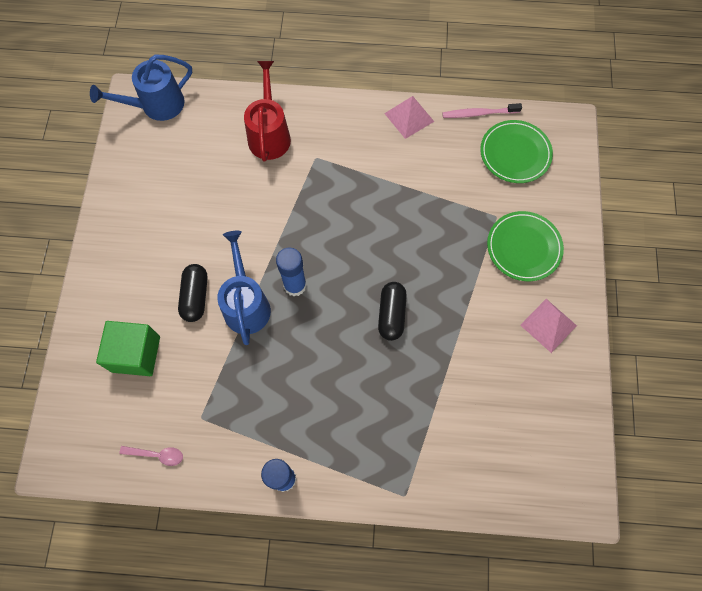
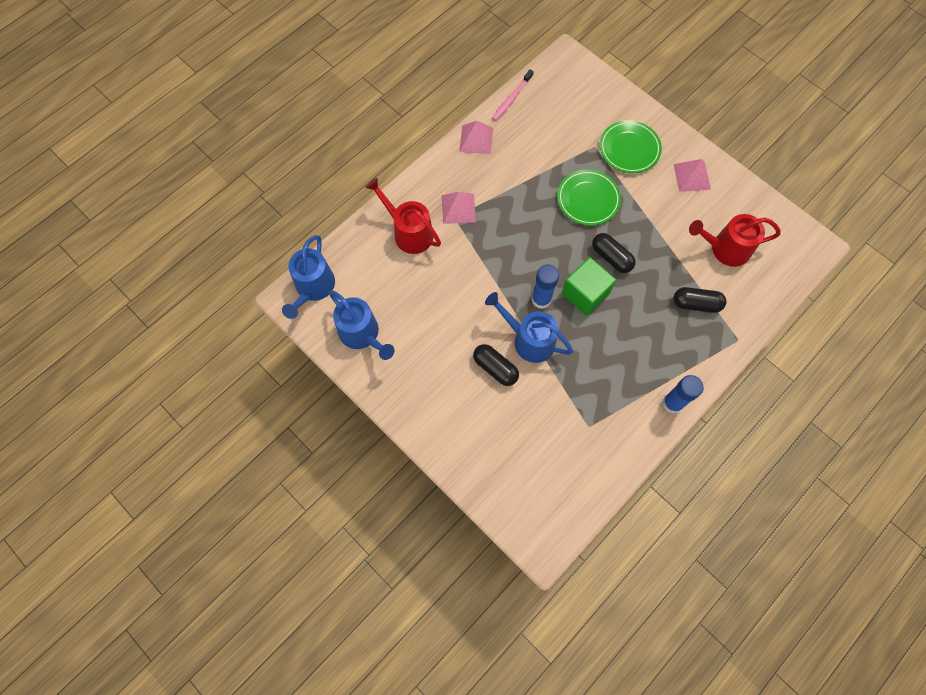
camera: 50 degrees left, 0 degrees up
green cube [96,321,160,376] -> green cube moved to [562,257,616,316]
pink spoon [120,446,183,466] -> none
green plate [480,120,553,183] -> green plate moved to [557,169,621,226]
none -> blue watering can [329,290,394,360]
none -> pink pyramid [442,192,476,224]
none -> black capsule [673,287,727,313]
none -> red watering can [689,214,781,267]

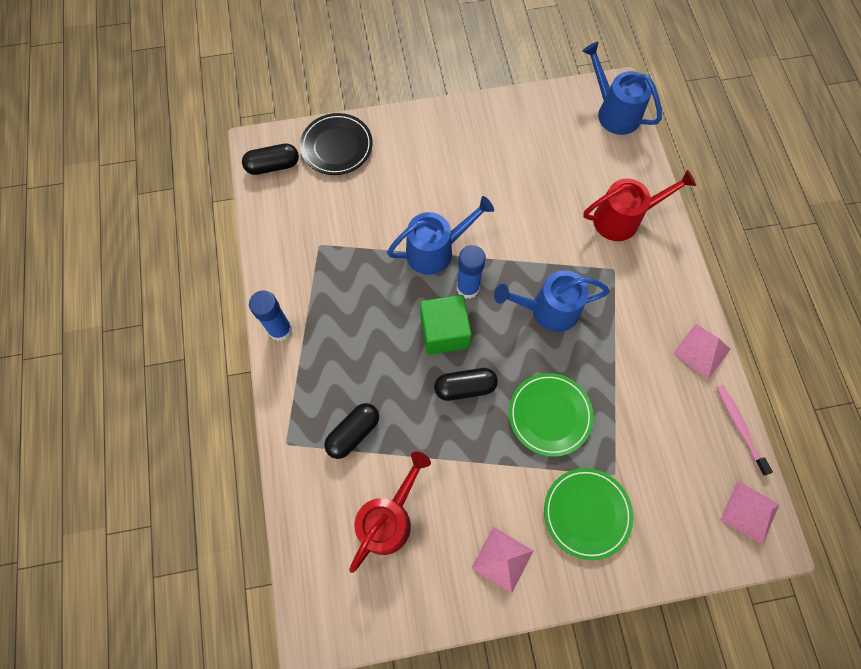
camera: 125 degrees right, 0 degrees up
blue watering can [329,290,394,360] -> blue watering can moved to [494,270,610,332]
pink pyramid [442,192,476,224] -> pink pyramid moved to [720,481,779,545]
black capsule [473,344,519,386] -> black capsule moved to [242,143,299,175]
none -> black plate [300,113,373,175]

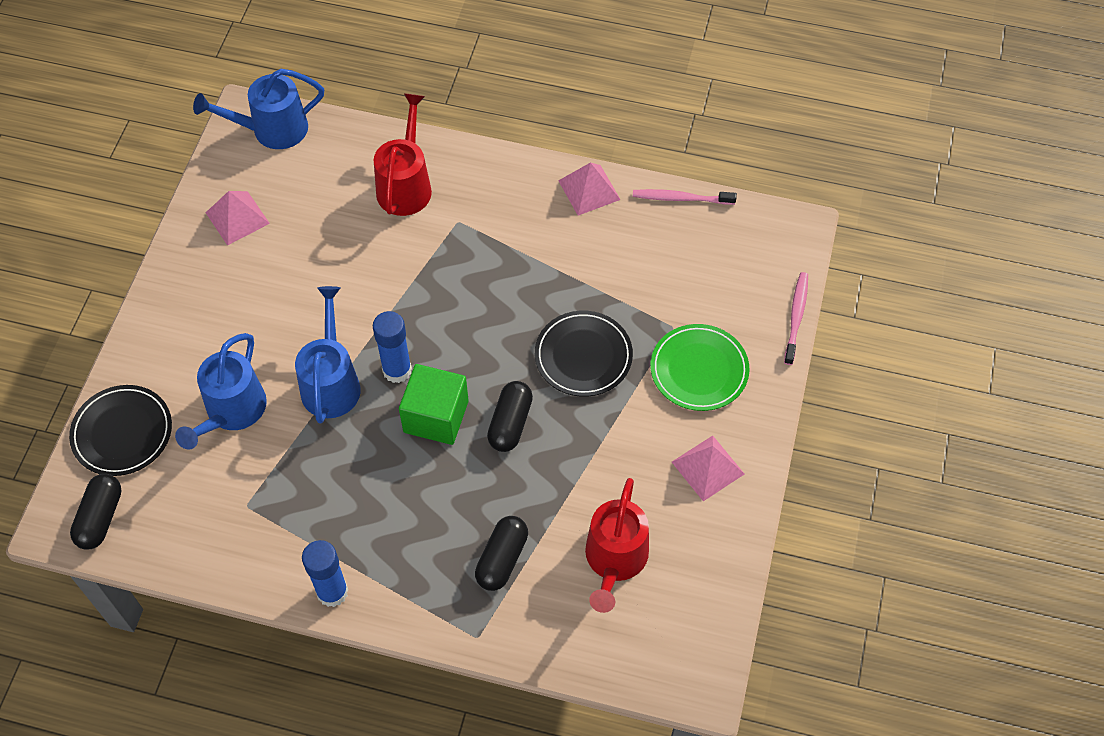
camera: 65 degrees left, 10 degrees down
black capsule [324,403,379,459] -> black capsule turned 45 degrees clockwise [475,516,528,591]
red watering can [349,452,431,573] -> red watering can turned 135 degrees counterclockwise [585,478,649,613]
blue watering can [494,270,610,332] -> blue watering can moved to [175,333,267,450]
green plate [509,373,594,457] -> black plate [535,311,633,397]
pink pyramid [720,481,779,545] -> pink pyramid moved to [206,191,270,246]
none -> pink toothbrush [784,272,808,365]

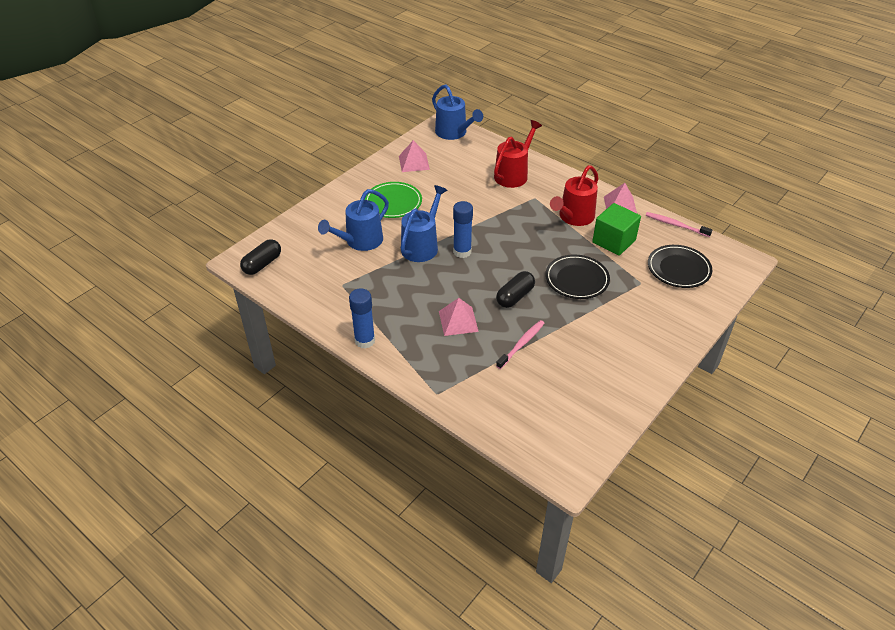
camera: 25 degrees right, 15 degrees down
black plate [69,385,172,476] -> black plate moved to [648,245,712,288]
blue watering can [193,69,324,149] -> blue watering can turned 135 degrees counterclockwise [432,84,483,140]
green cube [399,364,469,445] -> green cube moved to [592,203,641,256]
black capsule [475,516,528,591] -> none
red watering can [585,478,649,613] -> red watering can moved to [550,165,598,226]
green plate [651,324,749,411] -> green plate moved to [365,182,422,218]
pink pyramid [672,436,744,501] -> pink pyramid moved to [439,298,479,336]
pink toothbrush [784,272,808,365] -> pink toothbrush moved to [496,320,545,369]

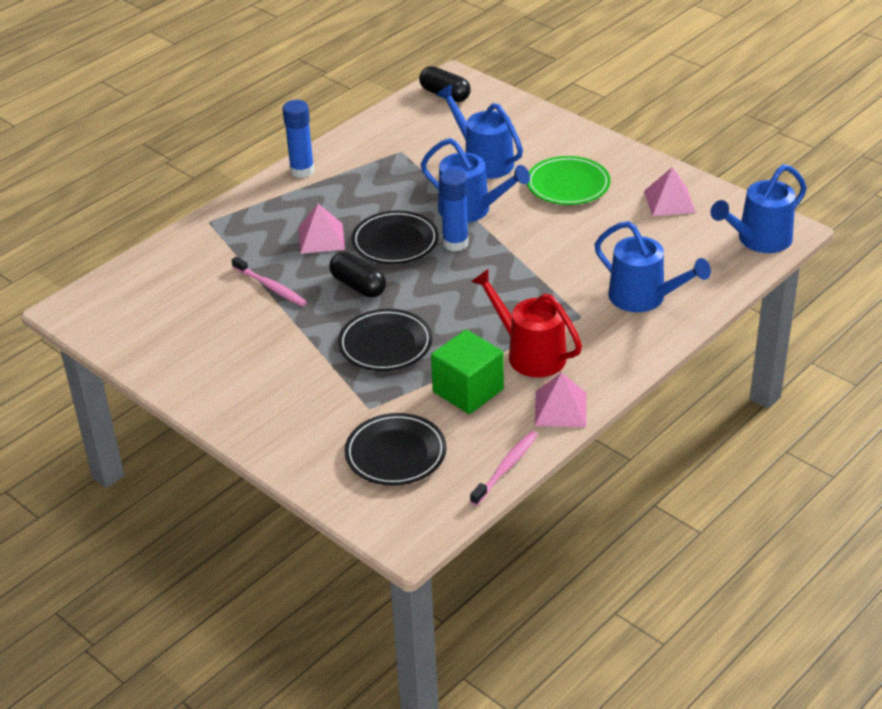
camera: 95 degrees right, 5 degrees down
red watering can [494,120,542,188] -> blue watering can [595,221,711,312]
none -> black plate [351,211,439,264]

